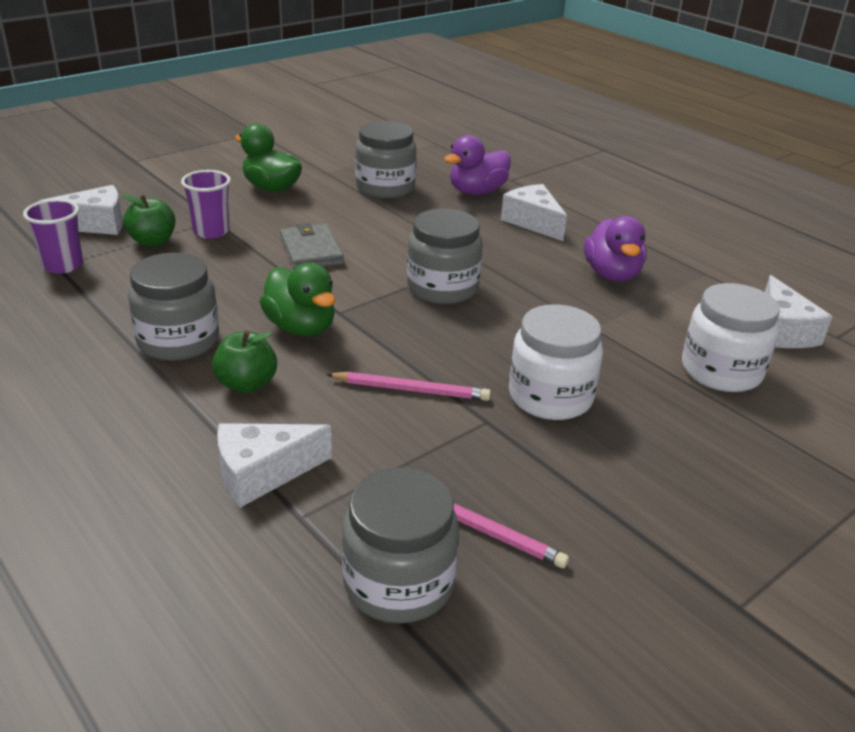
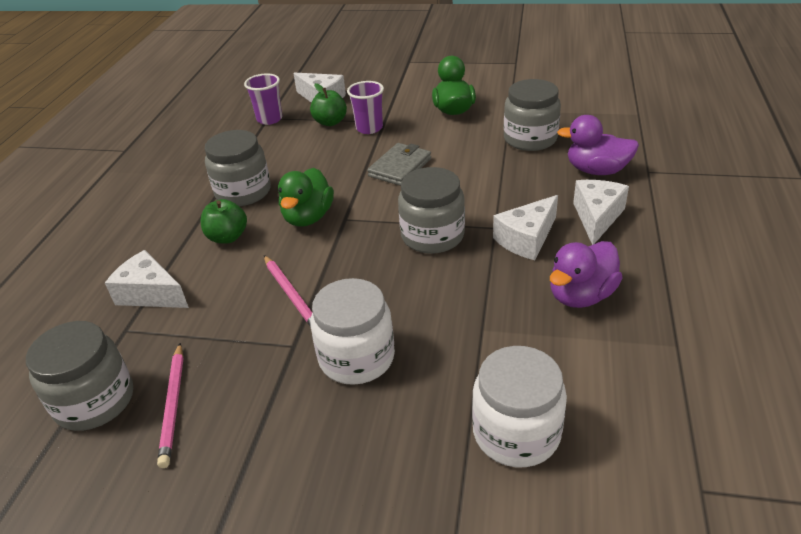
camera: 55 degrees right, 5 degrees up
white cheese [765,275,833,348] -> white cheese moved to [493,195,558,260]

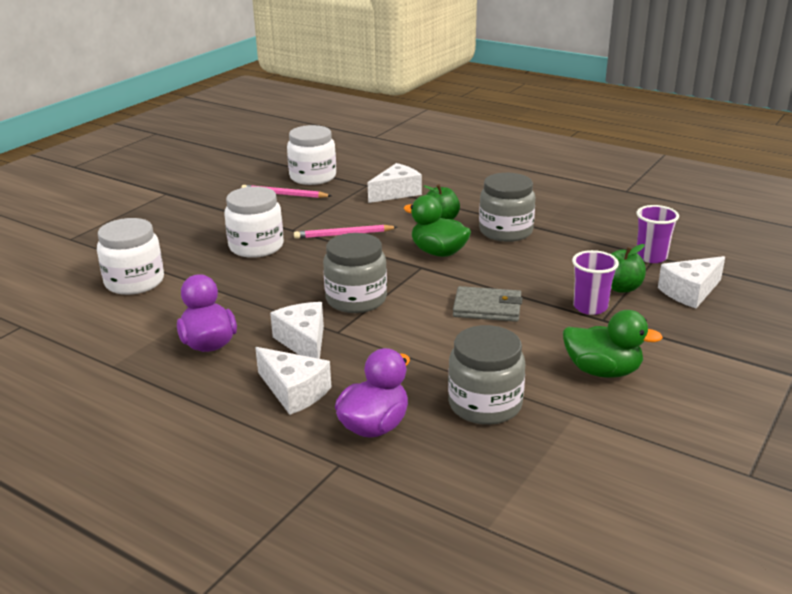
camera: 110 degrees right, 10 degrees down
grey jar [26,321,133,431] -> white jar [287,125,336,185]
grey wallet [367,143,431,186] -> grey wallet turned 45 degrees counterclockwise [453,286,523,322]

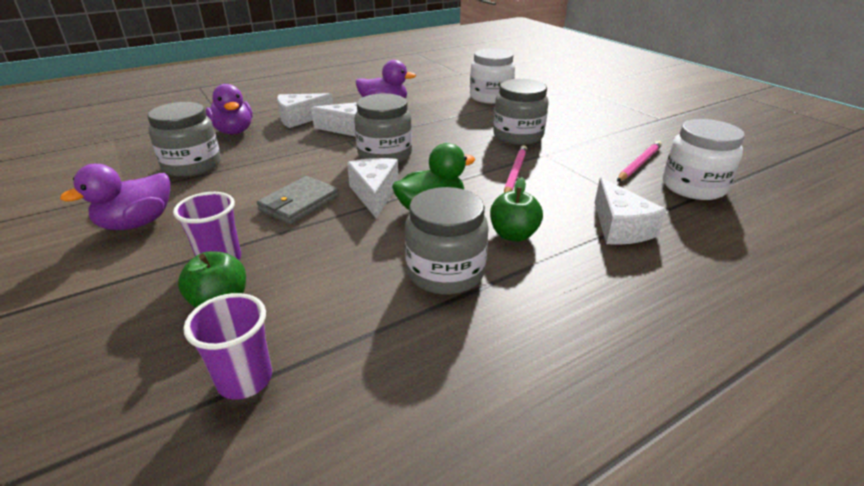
camera: 115 degrees right, 5 degrees up
white jar [224,186,284,258] -> grey jar [493,79,549,145]
green duck [563,310,663,378] -> purple duck [60,164,170,230]
white cheese [658,256,725,308] -> white cheese moved to [347,158,399,219]

